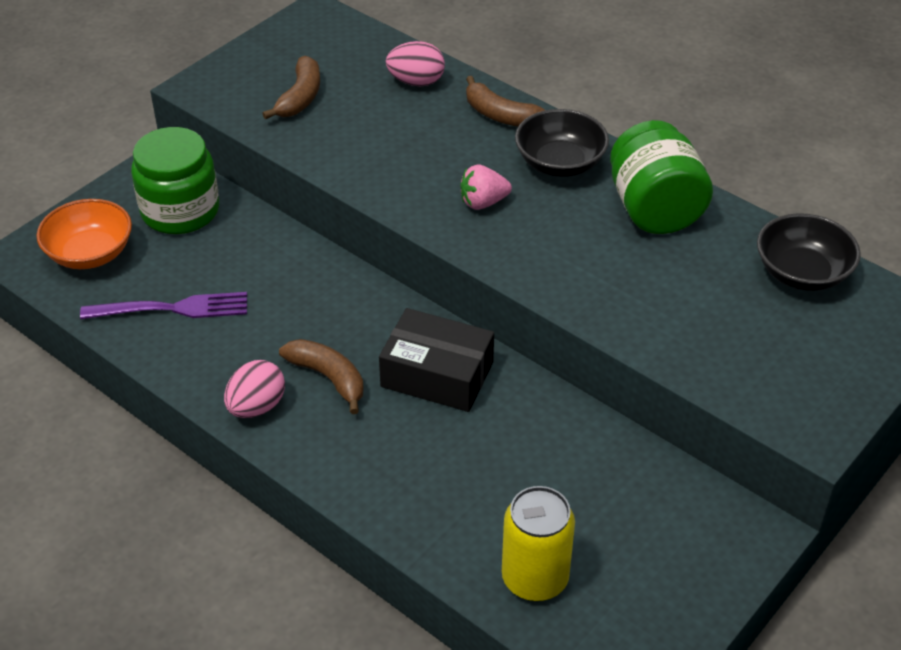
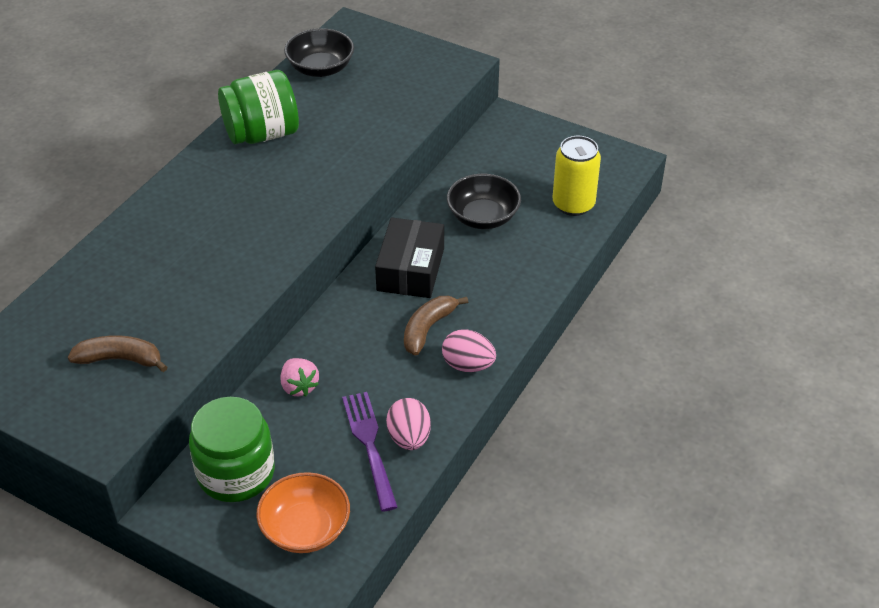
camera: 100 degrees left, 0 degrees up
pink egg [386,41,445,86] -> pink egg moved to [386,398,431,450]
pink strawberry [460,165,512,210] -> pink strawberry moved to [281,358,319,397]
brown banana [466,76,545,127] -> none
black bowl [515,109,609,177] -> black bowl moved to [447,174,521,229]

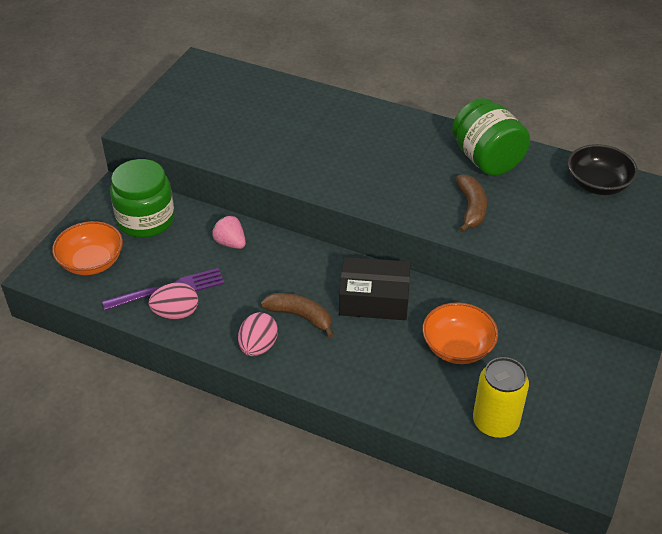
camera: 85 degrees right, 0 degrees up
brown banana [68,335,168,372] -> brown banana moved to [456,174,487,233]
pink strawberry [281,358,319,397] -> pink strawberry turned 75 degrees clockwise [212,215,246,249]
black bowl [447,174,521,229] -> orange bowl [422,302,498,364]

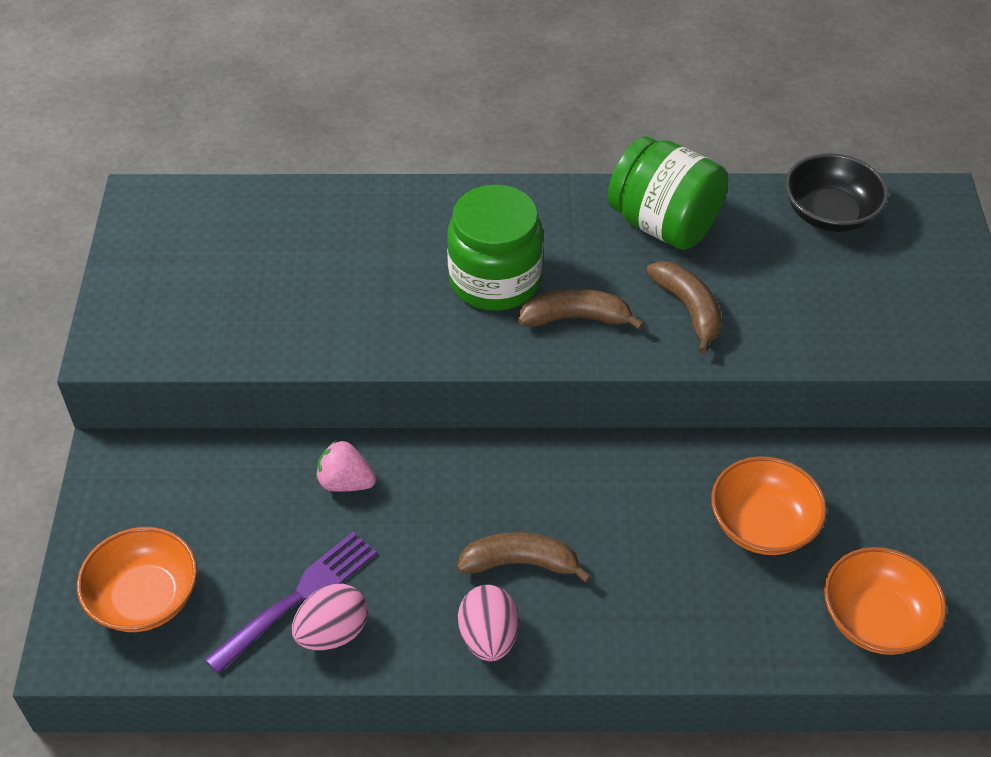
camera: 25 degrees left, 5 degrees up
green jar [110,159,175,238] -> green jar moved to [447,185,543,311]
black box [339,257,411,320] -> none
yellow can [473,357,529,438] -> orange bowl [824,547,947,655]
none -> brown banana [518,289,644,330]

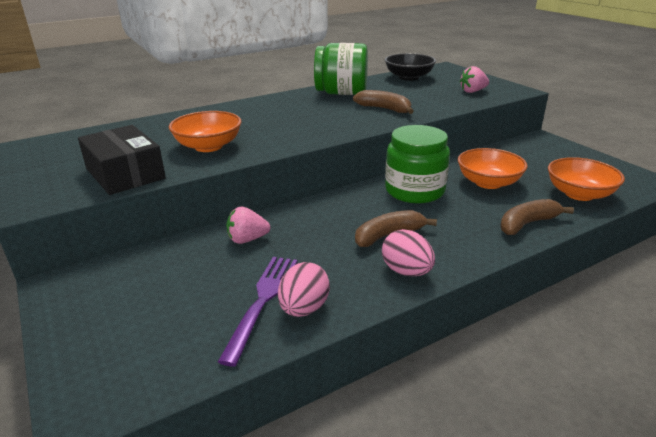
camera: 30 degrees left, 20 degrees down
orange bowl [77,527,197,632] -> orange bowl moved to [169,111,241,152]
green jar [447,185,543,311] -> green jar moved to [385,125,450,203]
brown banana [518,289,644,330] -> brown banana moved to [500,199,574,235]
none -> black box [78,125,166,195]
none -> pink strawberry [460,66,489,93]

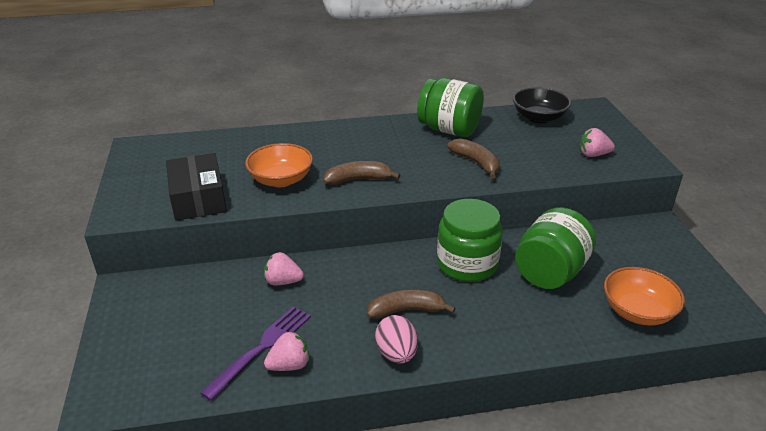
camera: 20 degrees right, 5 degrees up
pink egg [278,262,330,317] -> pink strawberry [264,331,309,371]
orange bowl [458,148,527,189] -> green jar [515,207,596,289]
brown banana [500,199,574,235] -> brown banana moved to [323,161,400,185]

